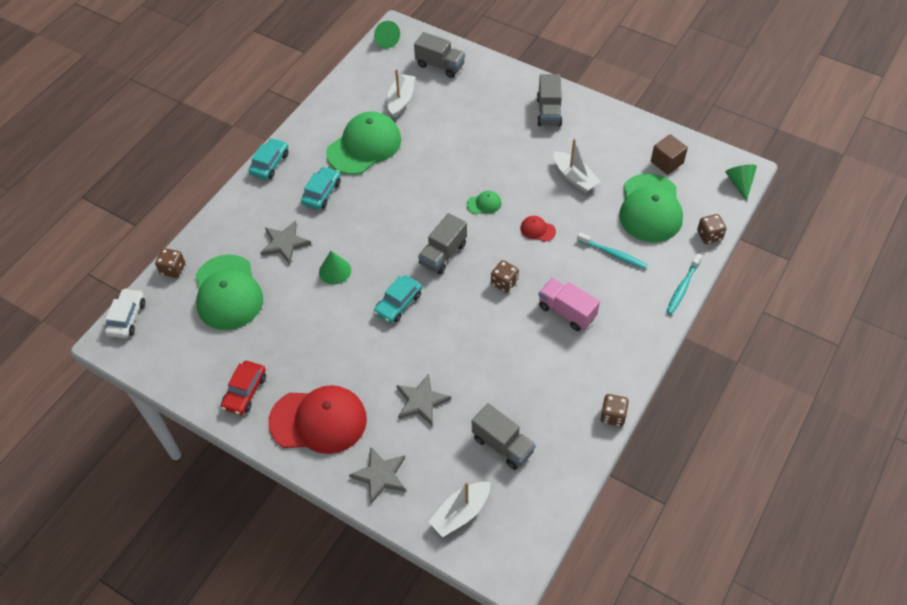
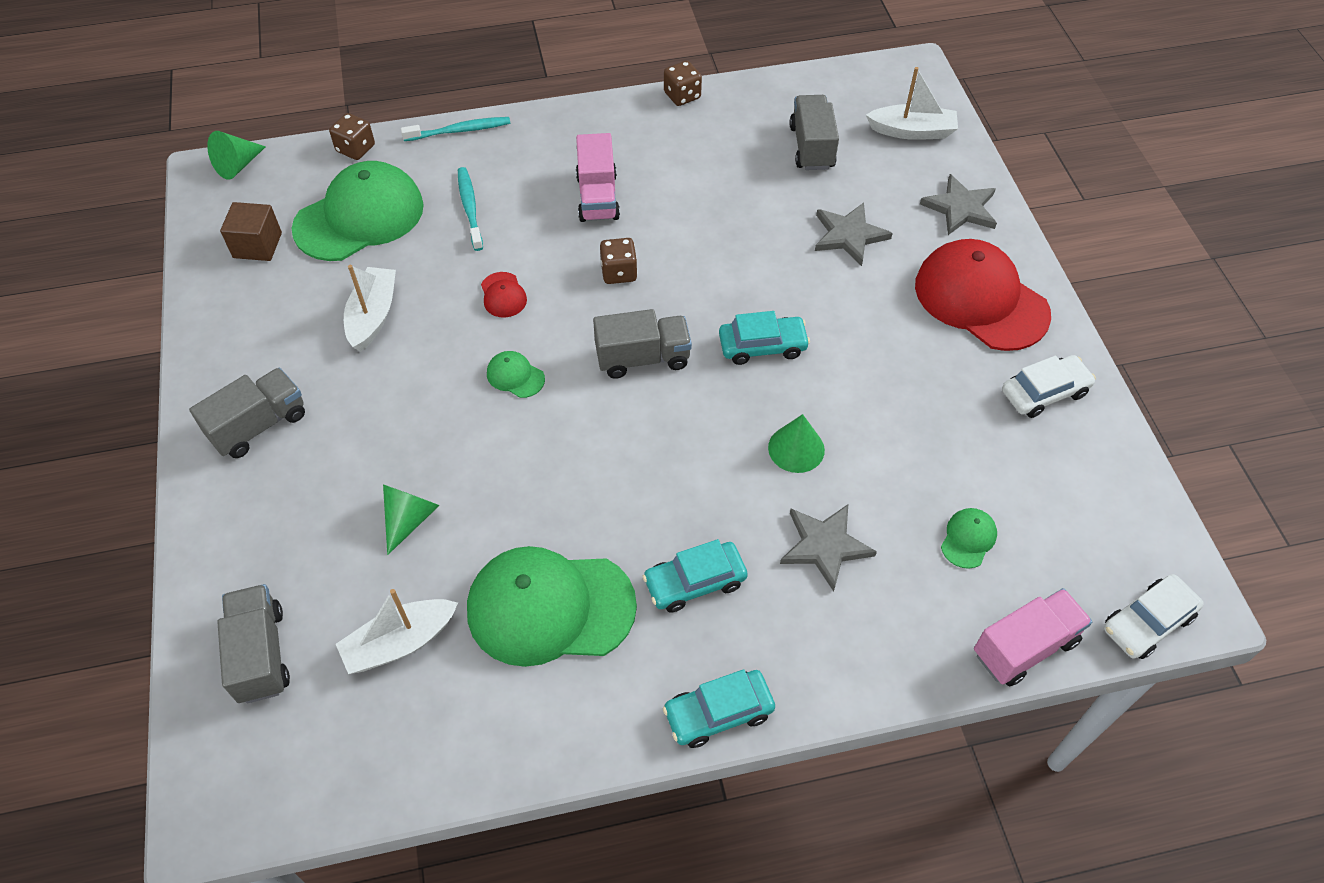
camera: 135 degrees left, 0 degrees up
brown dice [155,248,185,278] -> pink truck [974,588,1092,686]
green cap [195,254,263,330] -> green cap [941,508,997,569], size x0.42
red car [221,361,266,415] -> white car [1002,355,1096,418]
green cone [374,21,400,49] -> green cone moved to [383,484,440,555]

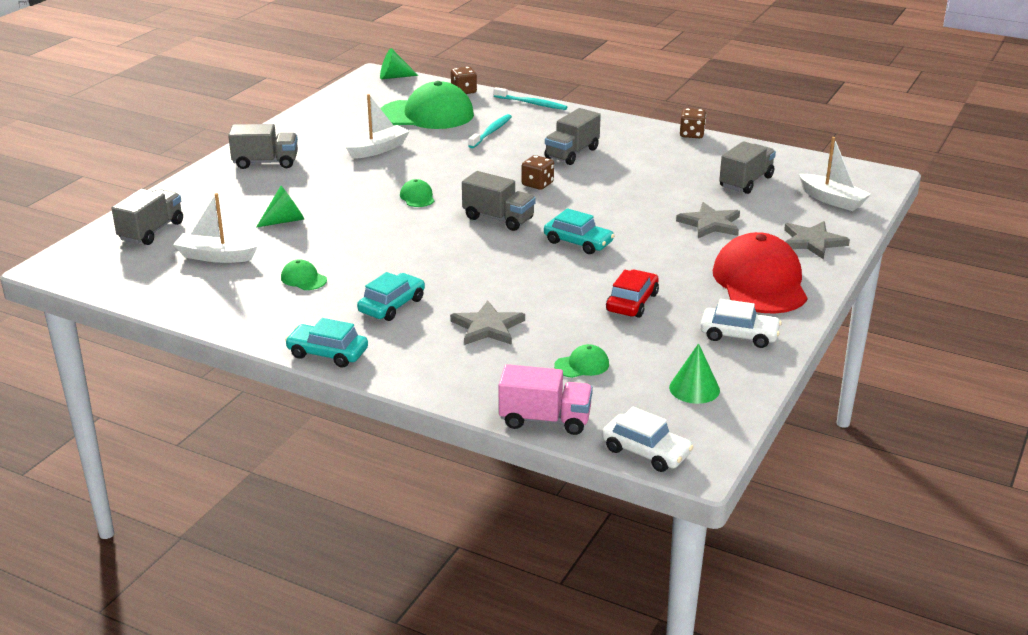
camera: 40 degrees right, 25 degrees down
brown cube [220,202,282,261] -> none
green cap [467,546,637,667] -> green cap [281,259,327,290], size x0.42
red cap [481,272,527,318] -> none
pink truck [576,133,620,222] -> grey truck [544,108,601,165]
turquoise car [642,539,748,613] -> turquoise car turned 105 degrees clockwise [357,272,425,321]
green cone [768,414,825,473] -> green cone moved to [669,343,720,404]
white car [1104,574,1204,659] -> white car turned 150 degrees counterclockwise [602,407,693,472]
none -> red car [606,270,659,318]

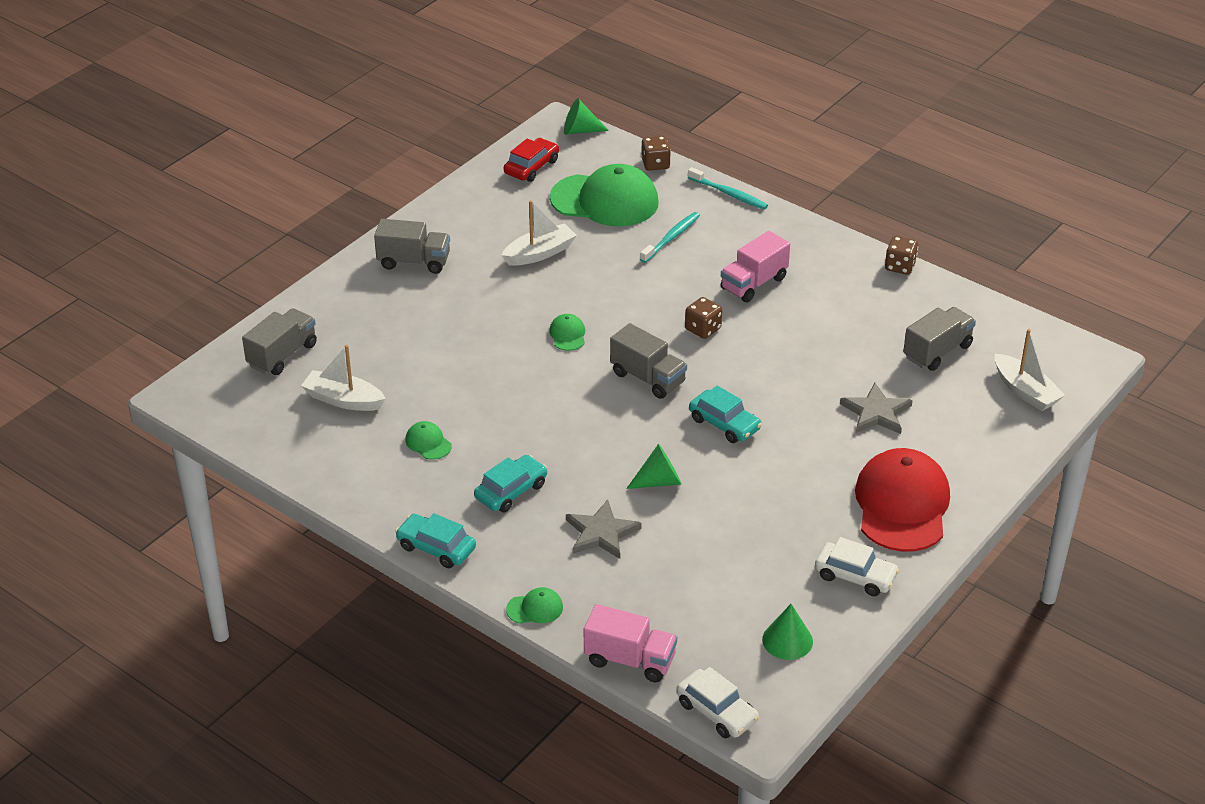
camera: 10 degrees right, 10 degrees up
green cone [256,186,305,228] -> green cone moved to [626,444,682,489]
grey truck [544,108,601,165] -> pink truck [721,231,790,302]
green cap [554,344,609,378] -> green cap moved to [506,587,563,624]
red car [606,270,659,318] -> red car moved to [504,138,559,182]
grey star [784,221,850,259] -> none

